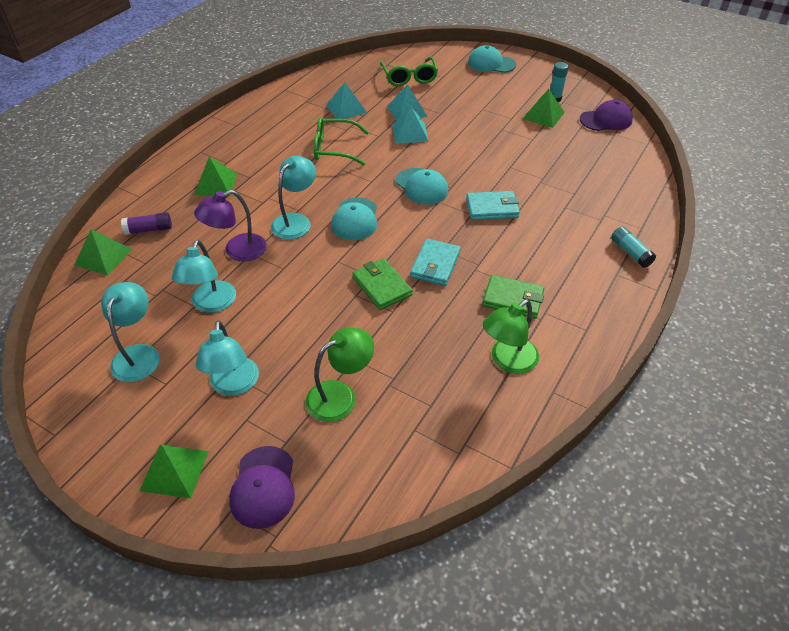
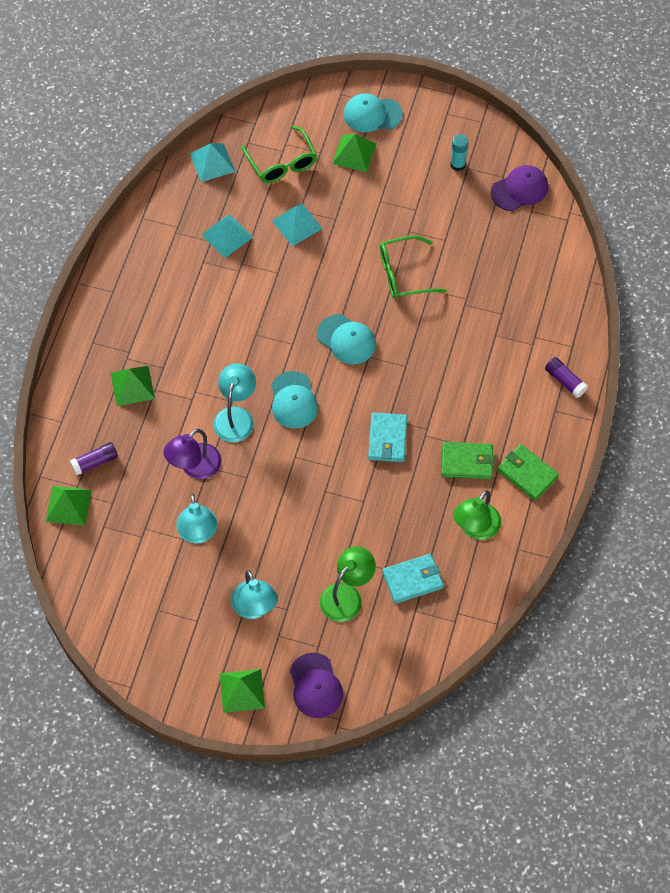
camera: 15 degrees left, 15 degrees up
turquoise lamp [101,282,160,382] -> none
green glasses [314,117,369,165] -> green glasses moved to [380,235,447,299]
green wallet [352,258,413,310] -> green wallet moved to [497,444,559,501]
turquoise pyramid [392,106,429,144] -> turquoise pyramid moved to [190,143,236,182]
turquoise wallet [466,191,520,220] -> turquoise wallet moved to [382,554,444,604]
green pyramid [522,89,565,128] -> green pyramid moved to [332,134,377,172]
turquoise glue stick [611,226,656,268] -> purple glue stick [545,357,588,398]

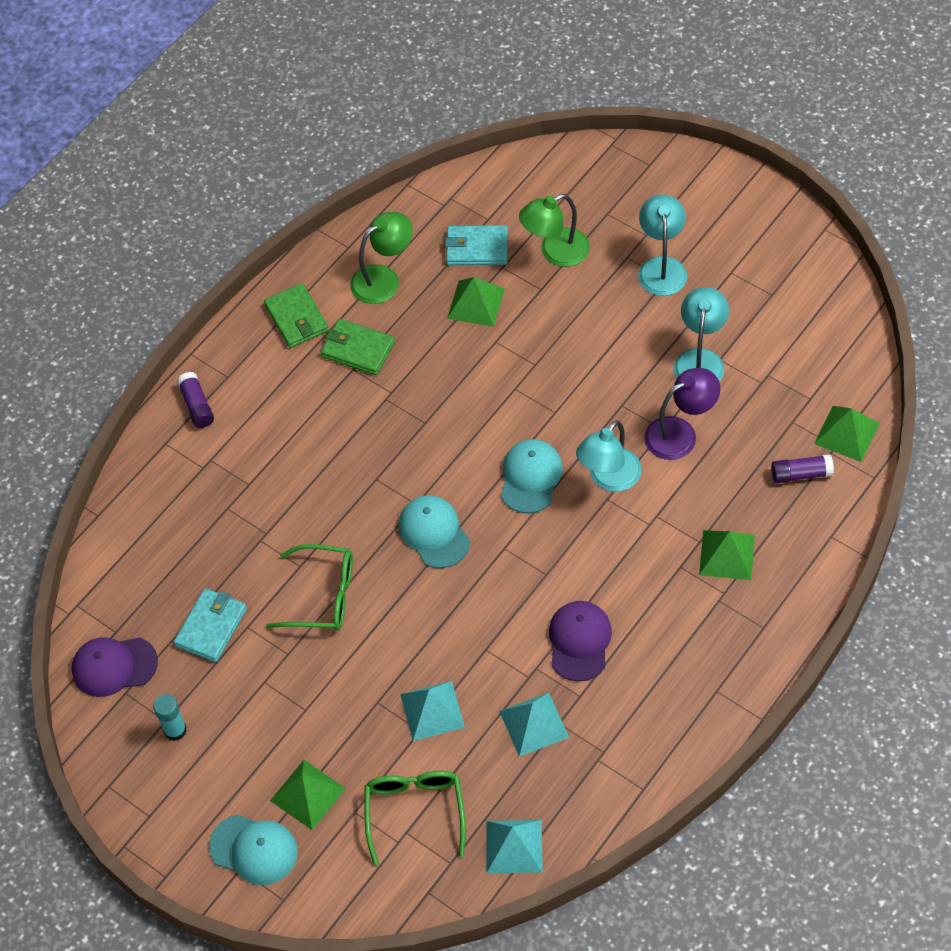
camera: 155 degrees left, 5 degrees down
green pyramid [220,669,265,713] -> green pyramid moved to [447,277,505,327]
purple cap [290,653,343,718] -> purple cap moved to [549,601,612,681]
turquoise wallet [368,413,407,462] -> turquoise wallet moved to [174,588,247,662]

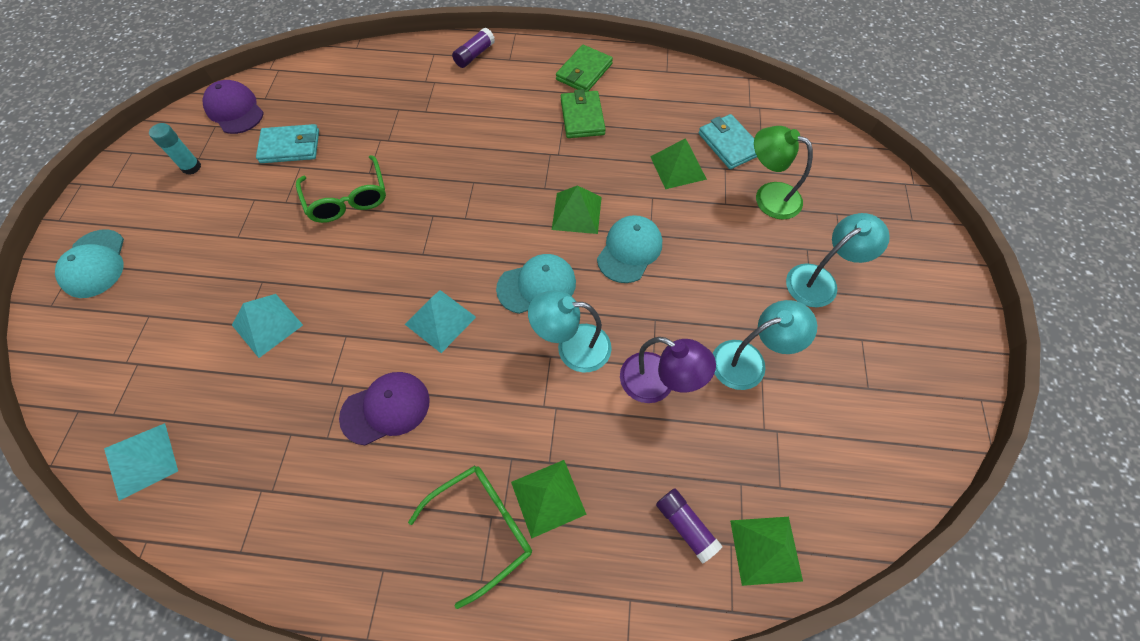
camera: 55 degrees right, 5 degrees up
green pyramid [270,760,346,830] -> green pyramid moved to [552,185,602,234]
green lamp [350,212,413,304] -> none
green glasses [365,771,466,866] -> green glasses moved to [408,465,532,609]
turquoise cap [398,495,470,568] -> turquoise cap moved to [597,215,662,283]
turquoise pyramid [499,692,569,757] -> turquoise pyramid moved to [405,290,476,353]

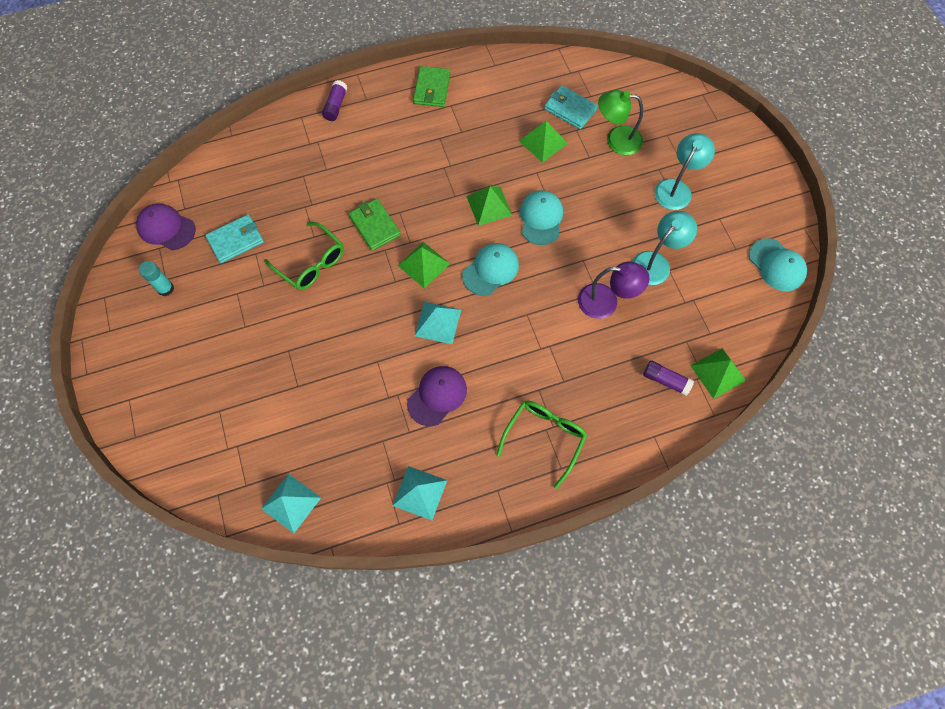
camera: 25 degrees left, 5 degrees up
turquoise cap [55,229,124,298] -> turquoise cap moved to [749,238,807,291]
turquoise pyramid [232,294,303,358] -> turquoise pyramid moved to [392,466,447,521]
green pyramid [511,460,587,539] -> green pyramid moved to [398,242,450,289]
turquoise lamp [528,291,612,373] -> none
green wallet [561,89,606,138] -> green wallet moved to [349,199,401,251]

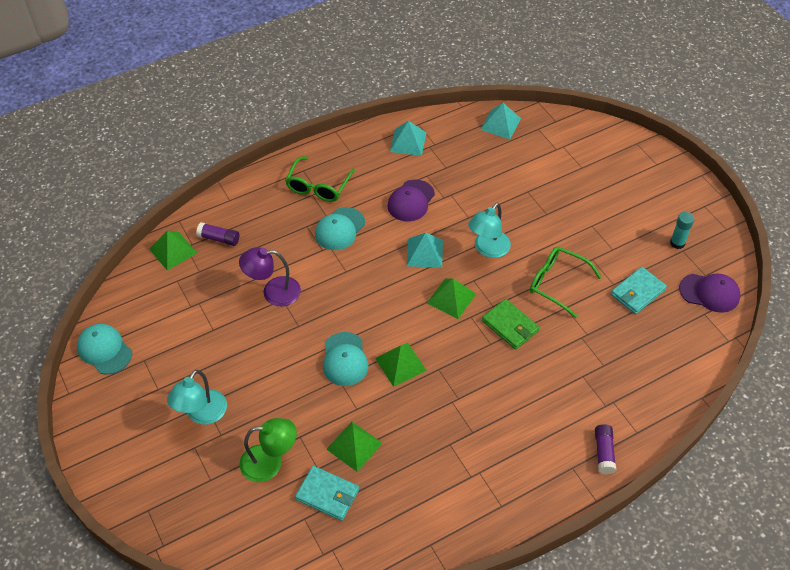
camera: 170 degrees right, 15 degrees down
green wallet [413,66,450,107] -> none
turquoise cap [462,243,519,296] -> turquoise cap moved to [315,207,365,250]
turquoise lamp [632,211,697,285] -> turquoise lamp moved to [468,203,511,258]

